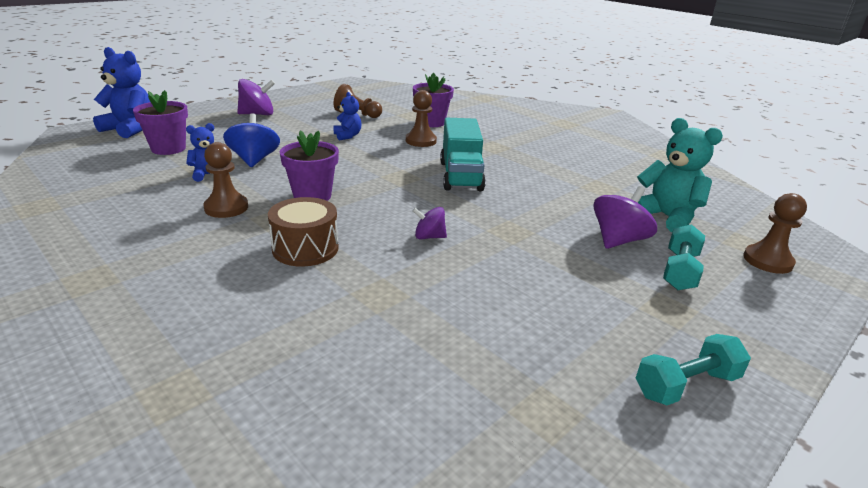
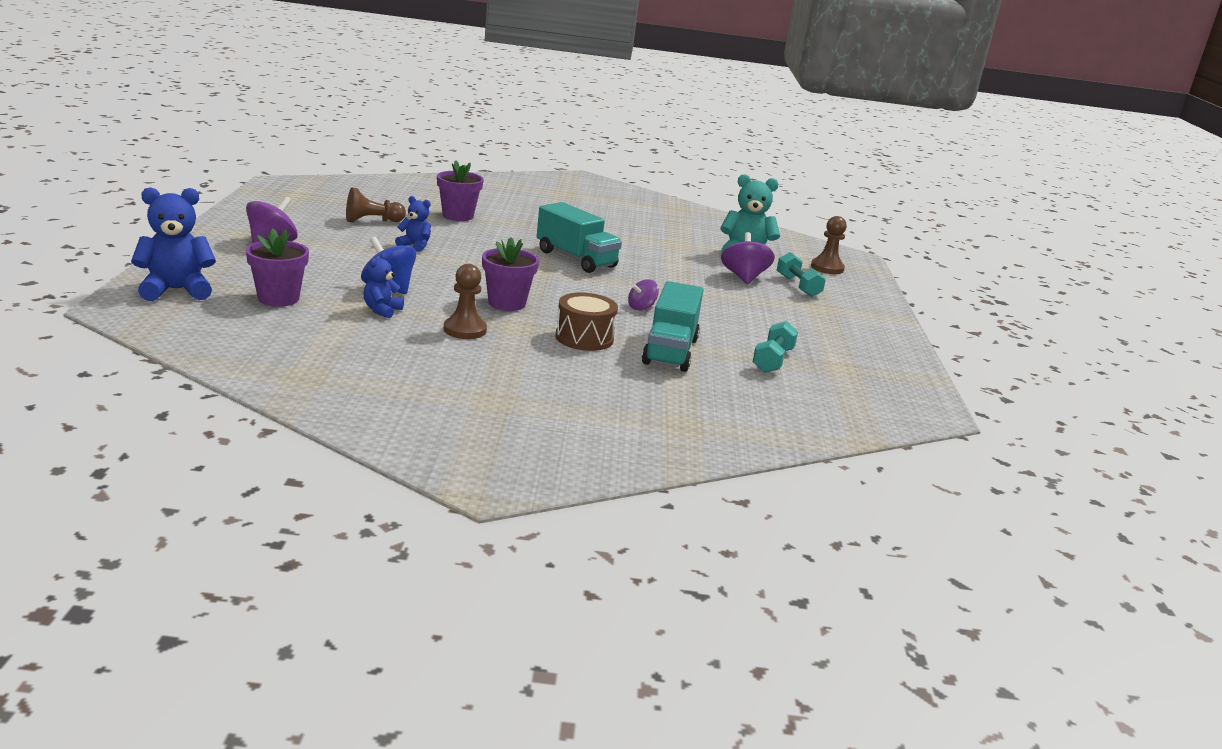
camera: 45 degrees left, 5 degrees down
brown pawn [406,90,437,147] -> none
turquoise dumbbell [636,334,751,405] -> turquoise dumbbell moved to [753,321,798,373]
none -> turquoise truck [642,281,703,372]

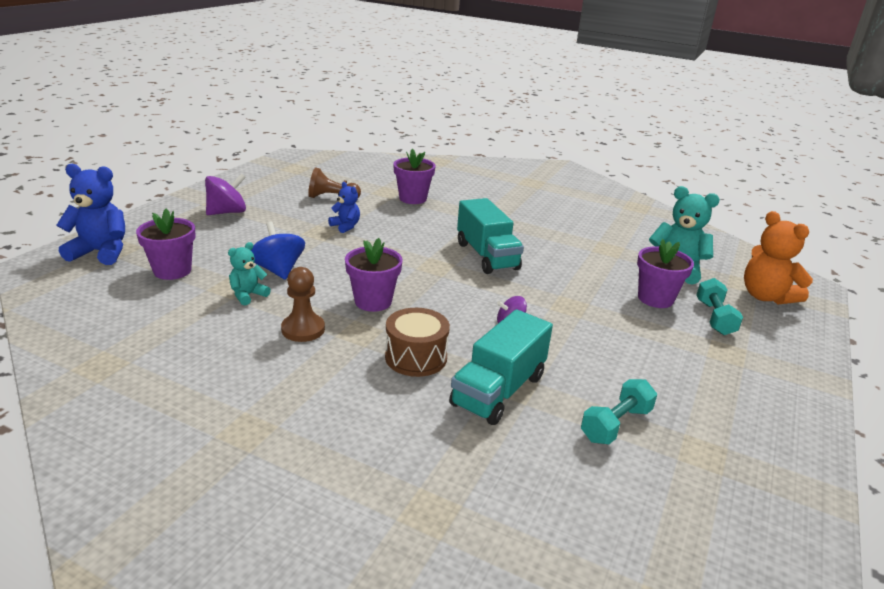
camera: 25 degrees right, 5 degrees up
blue teddy bear [363,253,404,318] -> turquoise teddy bear [228,242,271,306]
purple spinning top [721,232,775,284] -> purple flower pot [637,239,694,308]
brown pawn [811,216,847,274] -> orange teddy bear [744,211,813,305]

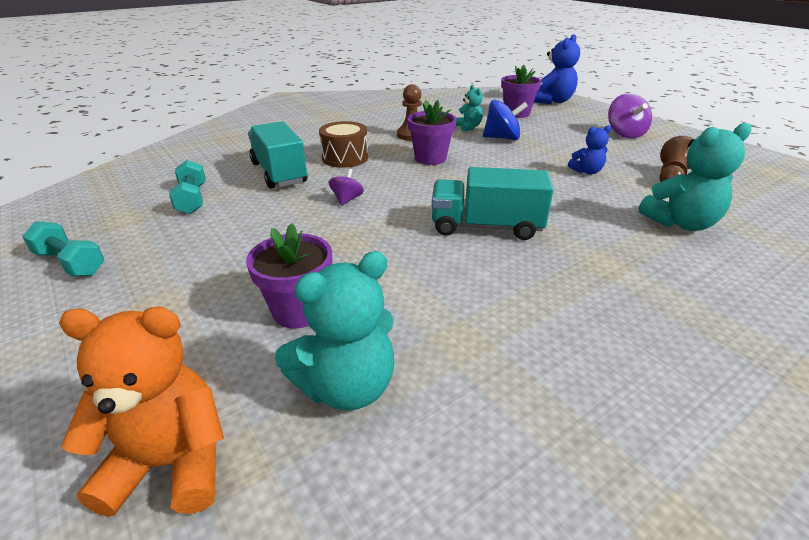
camera: 120 degrees right, 5 degrees up
purple flower pot [393,149,436,204] -> turquoise teddy bear [638,123,751,231]
turquoise dumbbell [697,278,743,335] -> turquoise dumbbell moved to [22,221,105,276]

